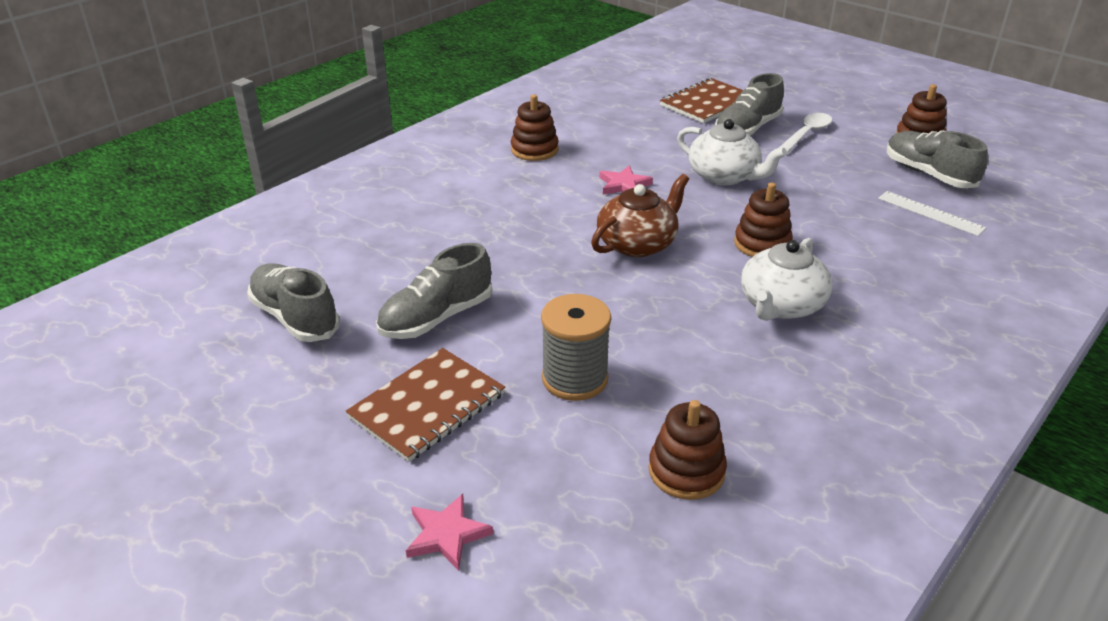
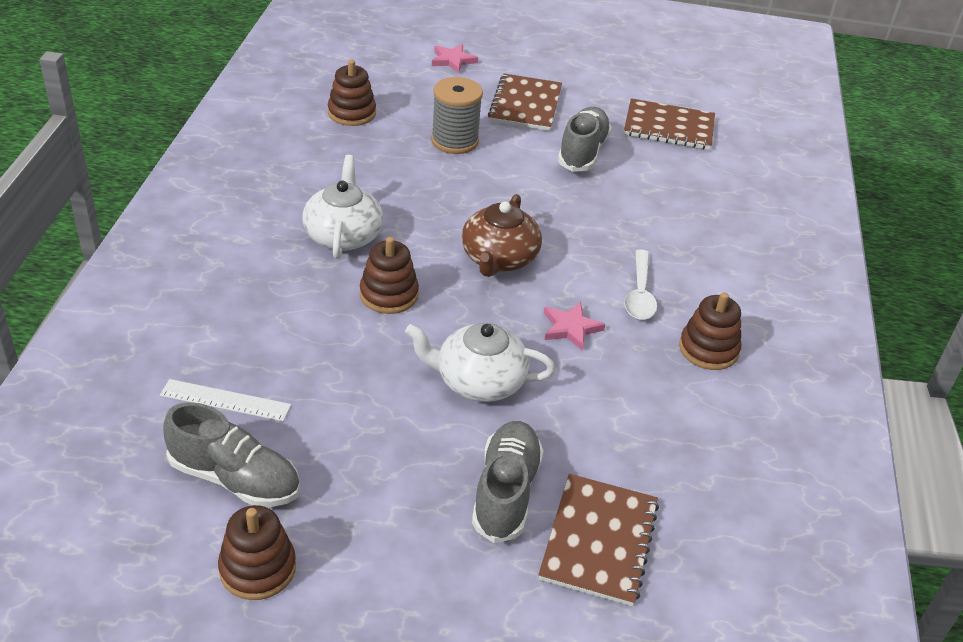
camera: 145 degrees right, 5 degrees up
grey shoe [247,263,340,342] -> brown notebook [624,98,715,150]
white spoon [779,113,832,153] -> white spoon moved to [624,249,657,320]

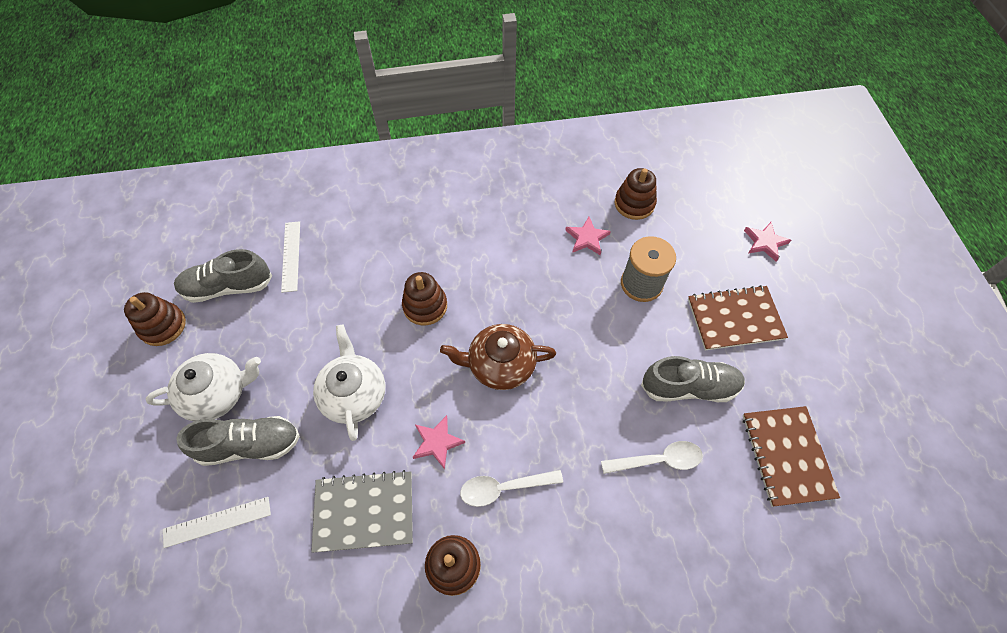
camera: 75 degrees right, 20 degrees up
grey shoe [163,402,300,507] -> grey shoe turned 75 degrees clockwise [174,249,273,303]
white teapot [302,155,383,259] -> white teapot moved to [146,353,261,421]
brown notebook [538,474,659,606] -> white ruler [163,497,271,548]
none -> grey notebook [311,470,413,553]
none -> pink star [565,217,611,255]
none -> white spoon [601,441,703,474]

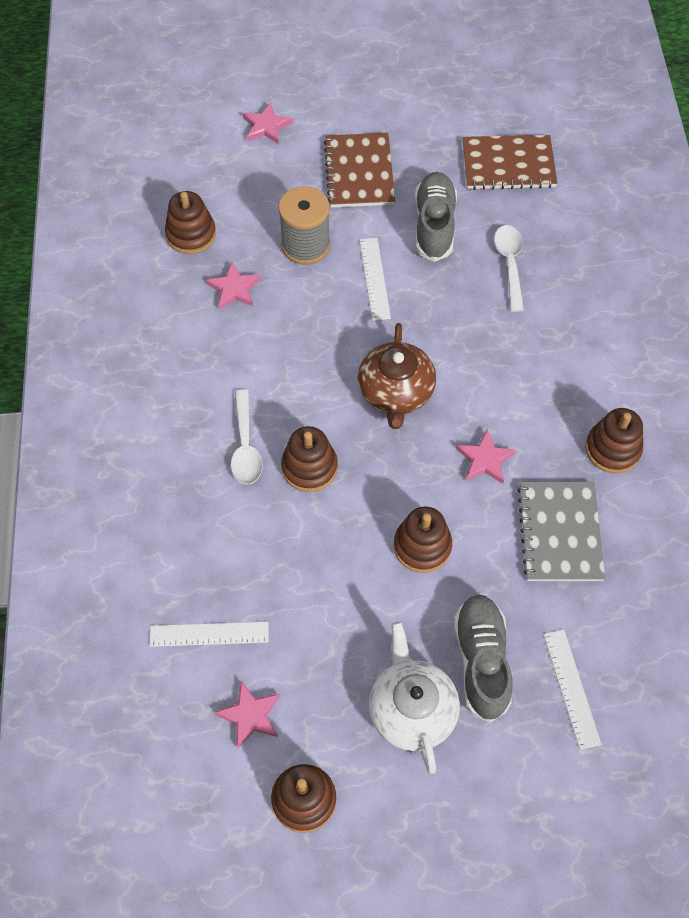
camera: 85 degrees left, 0 degrees up
grey shoe [174,249,273,303] -> pink star [215,681,280,749]
white teapot [313,324,385,441] -> brown stacking toy [394,507,452,573]
white spoon [460,470,563,507] -> white spoon moved to [231,389,263,484]
none -> white ruler [360,238,391,321]

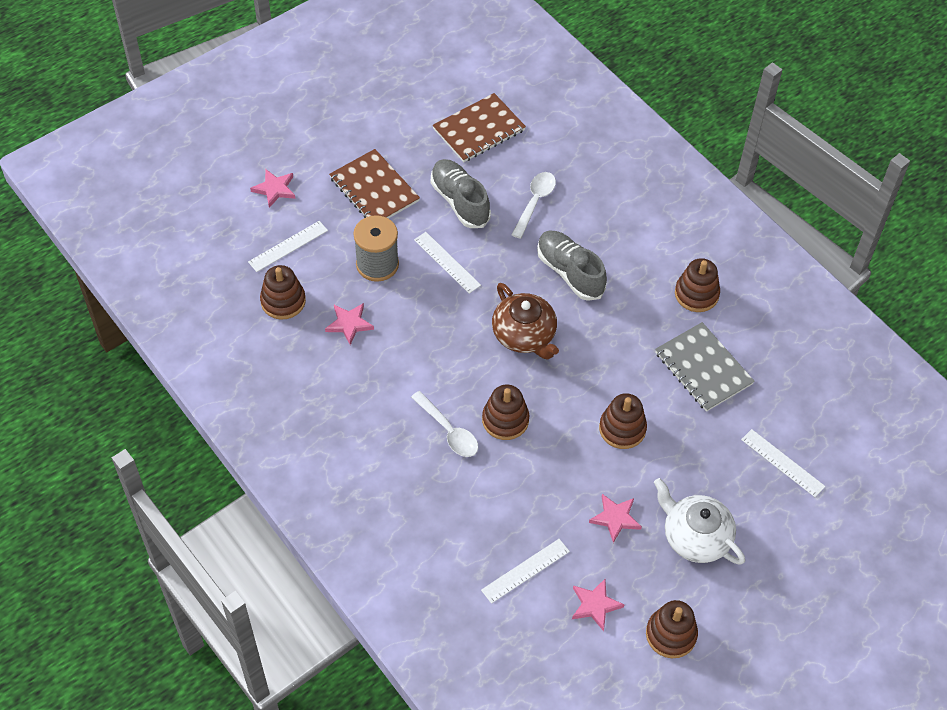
camera: 35 degrees left, 5 degrees down
grey shoe [454,594,513,723] -> grey shoe moved to [537,231,607,301]
pink star [456,429,516,484] -> pink star moved to [589,494,642,543]
white spoon [494,225,524,312] -> white spoon turned 60 degrees clockwise [511,172,556,239]
none -> white ruler [248,221,328,272]

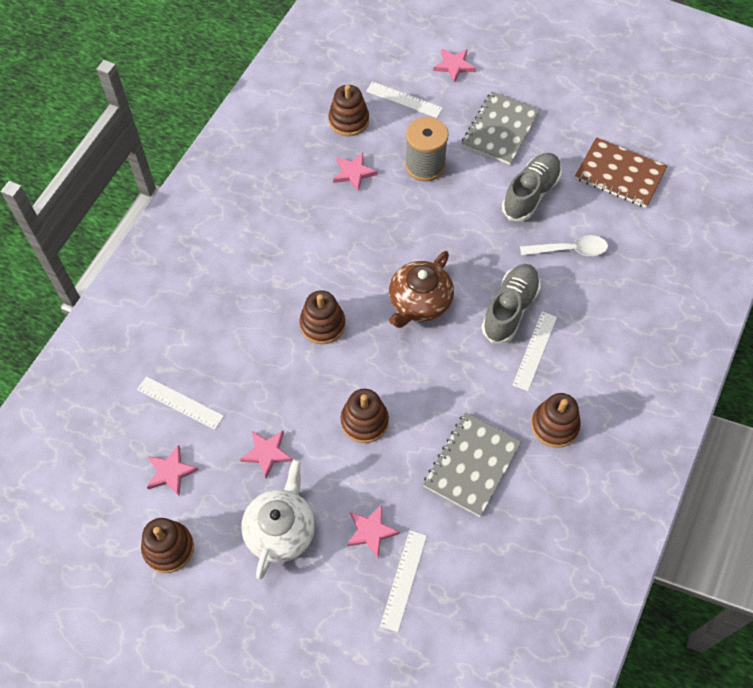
camera: 65 degrees right, 5 degrees up
brown notebook [329,149,420,219] -> grey notebook [462,91,540,165]
white spoon [411,391,478,457] -> none
white ruler [414,232,481,294] -> white ruler moved to [513,312,557,391]
none -> pink star [347,505,400,558]

